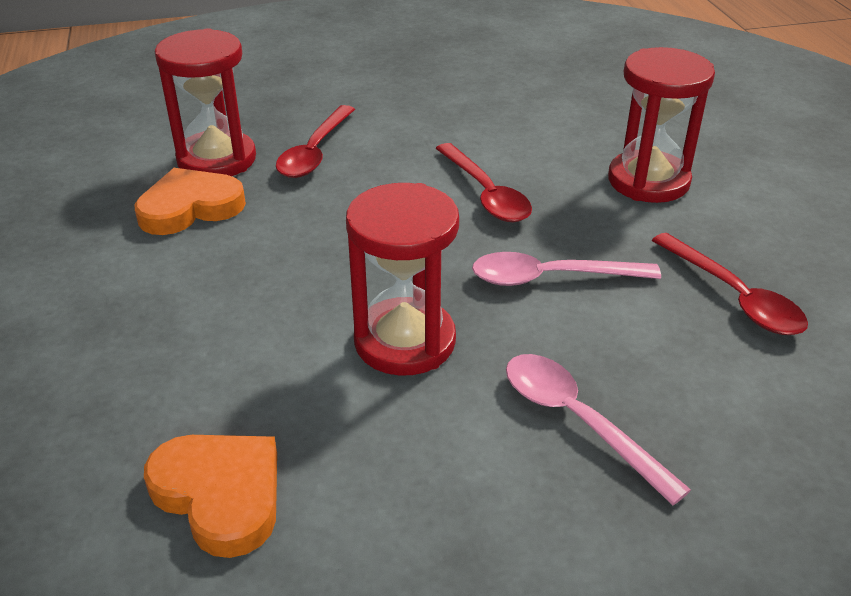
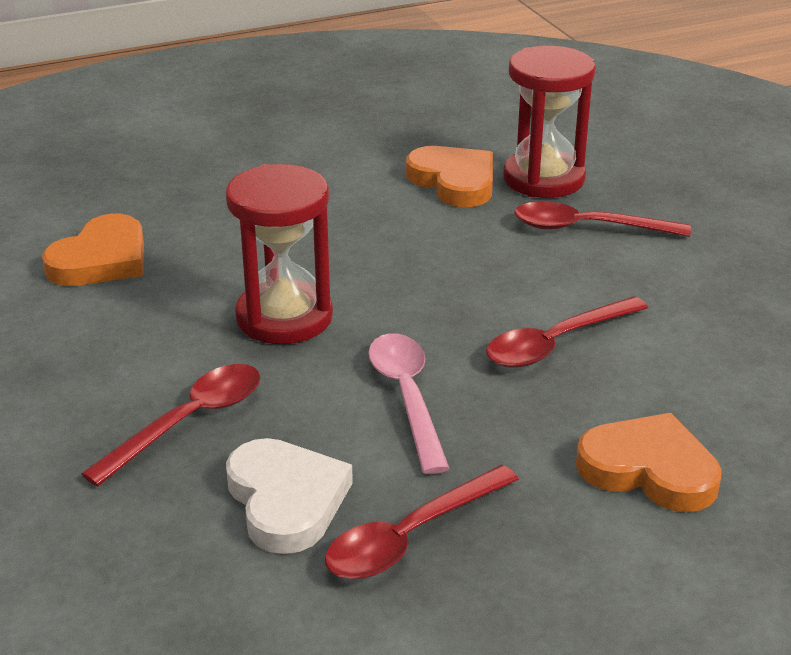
camera: 80 degrees right, 5 degrees down
pink spoon [506,354,691,505] -> red spoon [81,364,260,487]
red hourglass [608,47,715,203] -> orange heart [576,413,722,512]
none -> white heart [226,438,353,554]

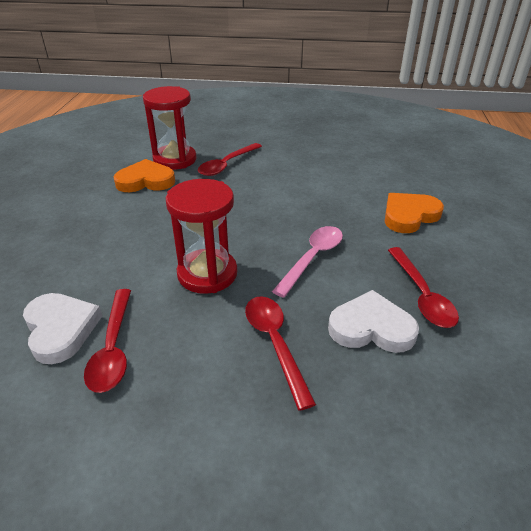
camera: 60 degrees left, 5 degrees up
orange heart [42,214,144,286] -> white heart [23,293,102,364]
pink spoon [368,333,450,474] -> pink spoon turned 105 degrees clockwise [272,226,343,298]
red spoon [486,296,648,367] -> red spoon moved to [84,289,131,393]

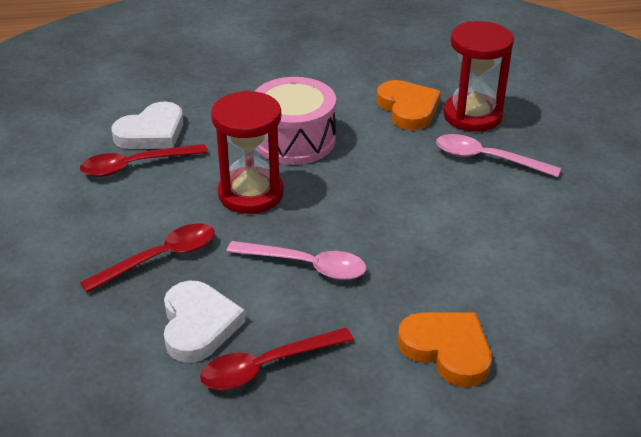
camera: 75 degrees right, 0 degrees up
red spoon [198,143,262,176] -> pink spoon [436,134,561,177]
none -> pink drum [255,77,336,165]

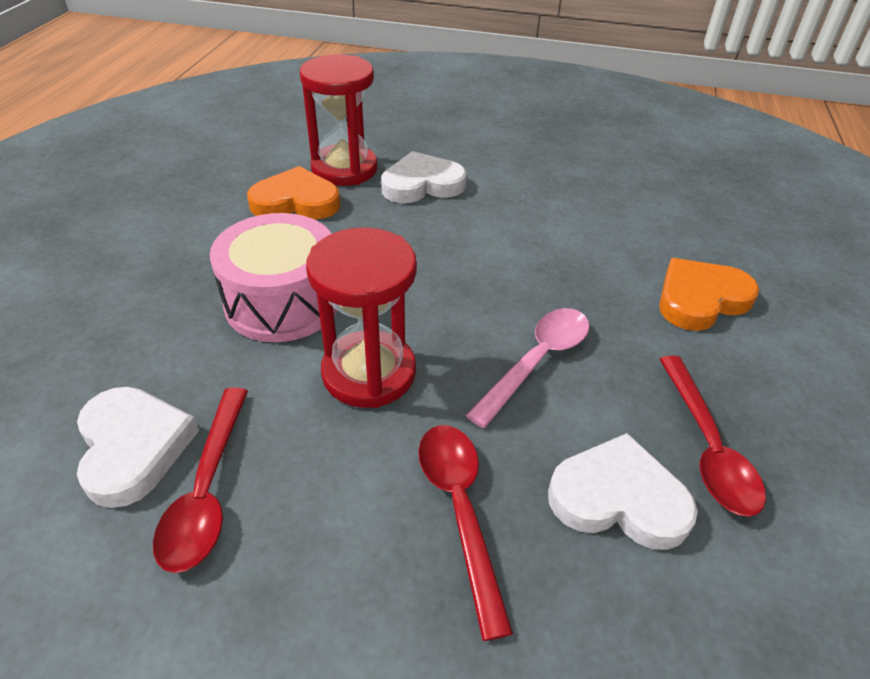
camera: 70 degrees left, 5 degrees up
pink spoon [436,134,561,177] -> white heart [381,151,467,203]

